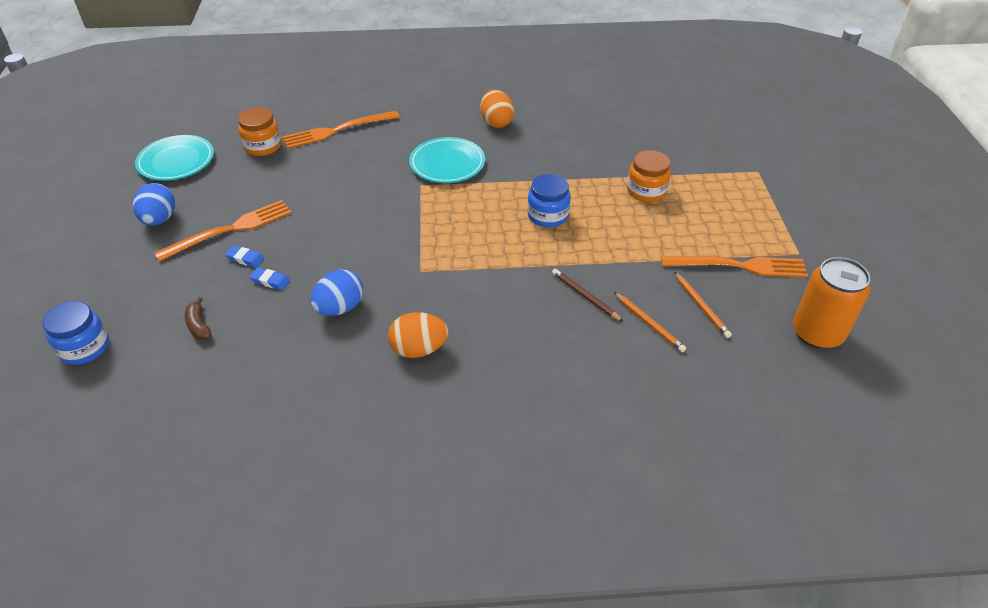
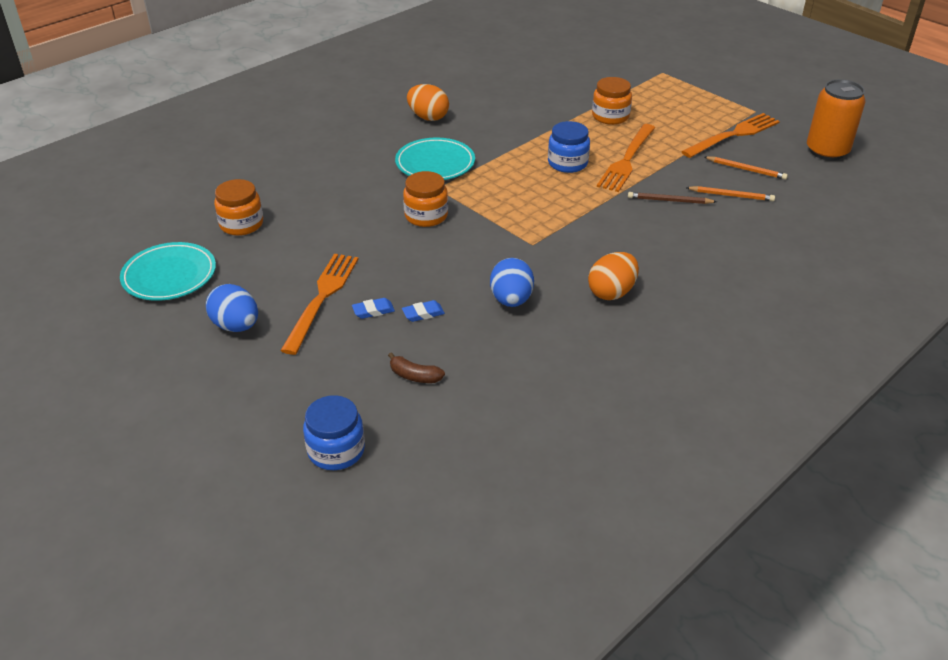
camera: 40 degrees left, 5 degrees down
orange fork [282,111,400,149] -> orange fork moved to [597,124,655,192]
none -> orange jar [403,171,448,227]

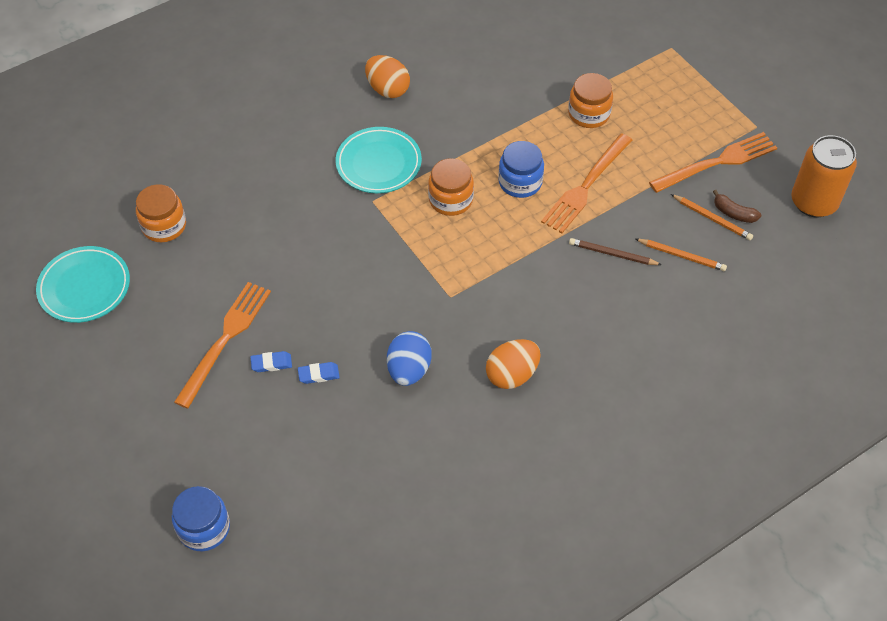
camera: 10 degrees right, 15 degrees up
blue egg [206,284,258,332] -> none
brown banana [388,352,445,383] -> brown banana moved to [713,190,761,223]
orange jar [403,171,448,227] -> orange jar moved to [428,158,474,216]

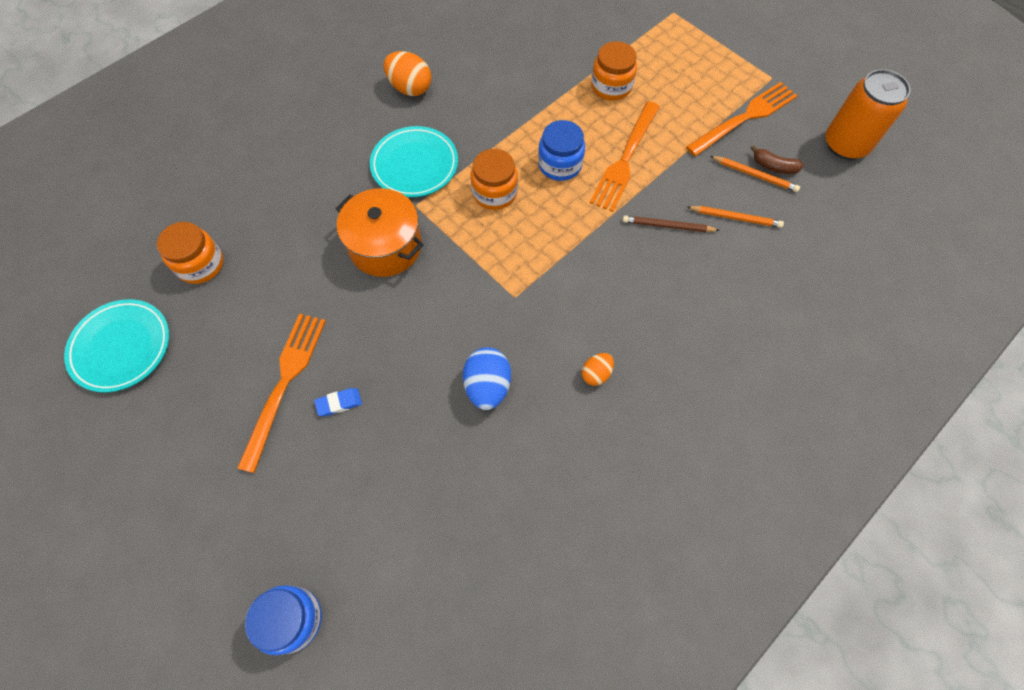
camera: 10 degrees left, 10 degrees up
blue eraser [298,362,340,384] -> none
orange egg [486,339,541,389] -> orange egg [582,353,614,386], size x0.59
none -> orange pot [336,188,424,277]

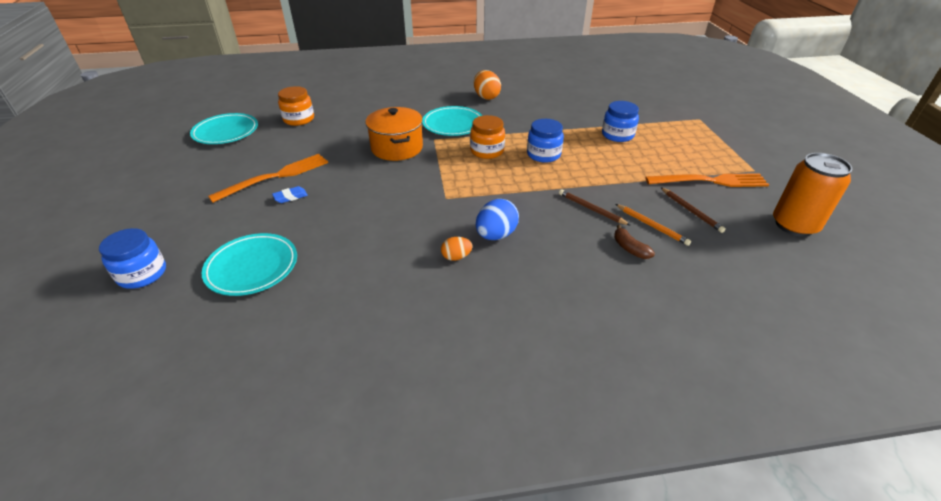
camera: 35 degrees right, 25 degrees down
blue eraser [314,388,362,416] -> blue eraser turned 45 degrees counterclockwise [272,186,308,203]
blue egg [463,347,511,410] -> blue egg moved to [476,199,519,240]
orange fork [590,101,660,212] -> none
orange jar [591,41,637,101] -> blue jar [602,101,639,142]
orange pencil [710,156,800,192] -> brown pencil [661,187,726,233]
brown banana [751,145,804,174] -> brown banana moved to [614,225,655,259]
none -> turquoise plate [201,233,297,296]

